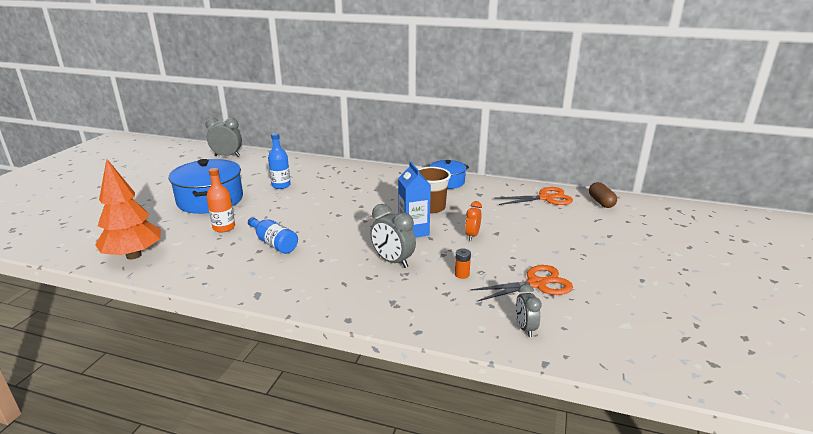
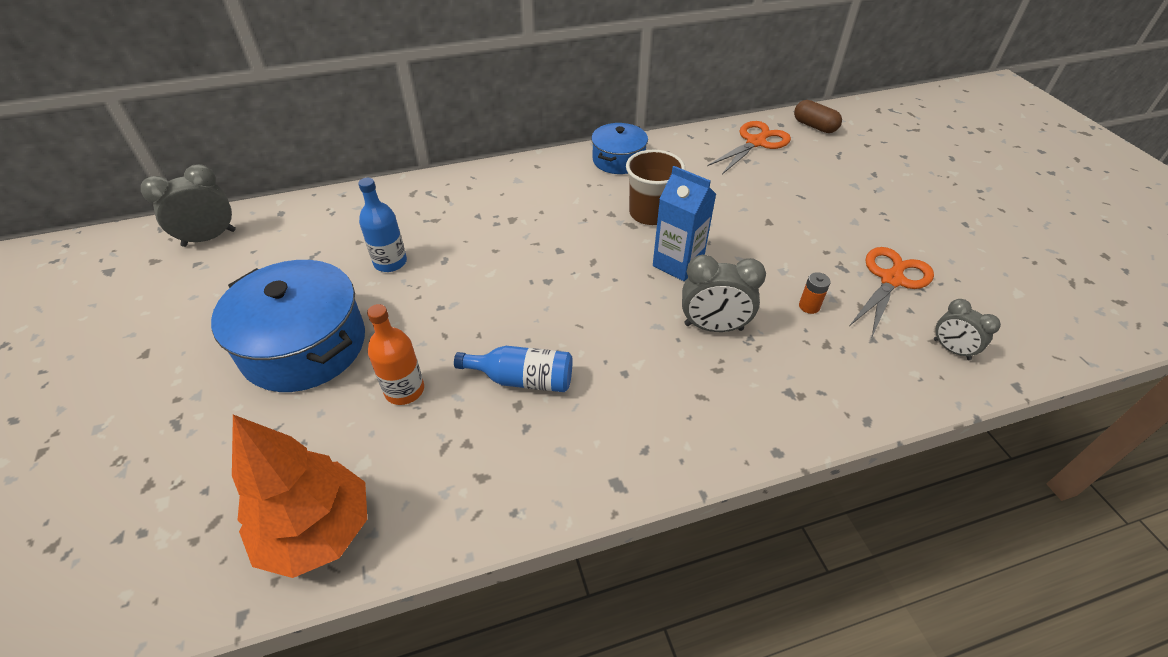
camera: 35 degrees left, 20 degrees up
orange clock [465,201,482,241] -> none

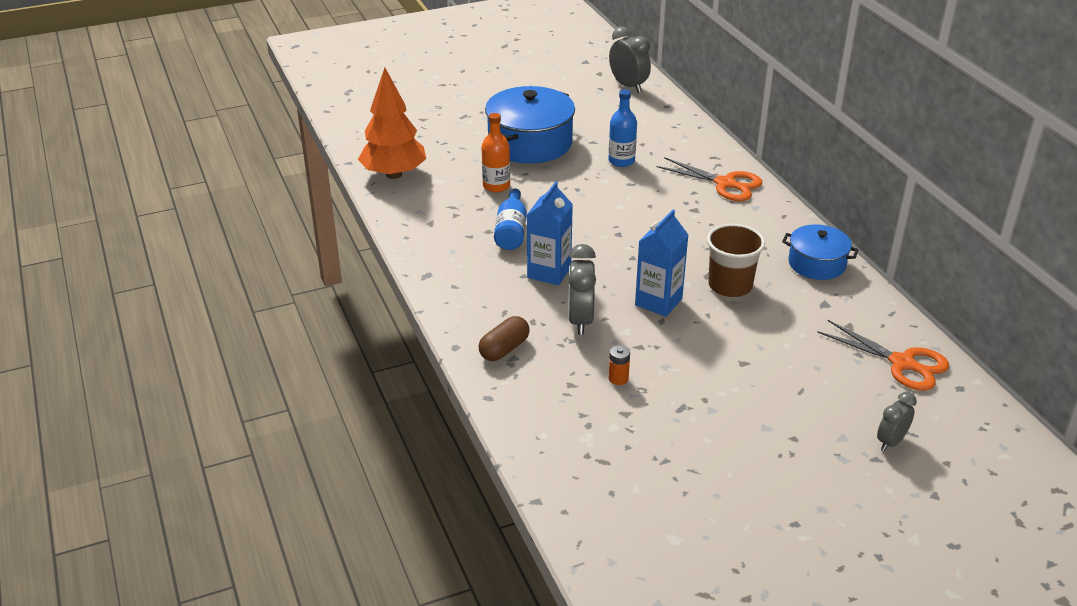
camera: 85 degrees right, 10 degrees down
brown capsule [794,100,842,133] -> brown capsule moved to [479,316,530,361]
orange scissors [849,247,934,337] -> orange scissors moved to [656,157,762,201]
grey clock [934,299,1001,360] -> grey clock moved to [877,392,917,451]
none -> blue carton [527,181,573,285]

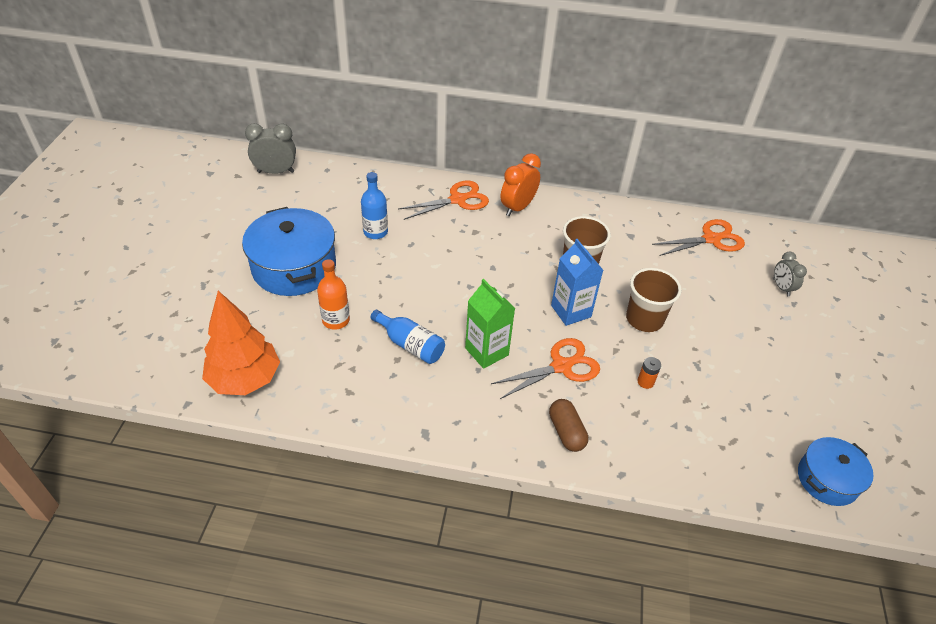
camera: 60 degrees left, 10 degrees up
blue carton [527,181,573,285] -> green carton [465,279,515,369]
grey clock [568,244,596,335] -> orange scissors [491,338,600,399]
blue pot [782,224,859,280] -> blue pot moved to [798,437,874,506]
none -> orange clock [501,153,541,216]
none -> brown cup [626,268,682,332]

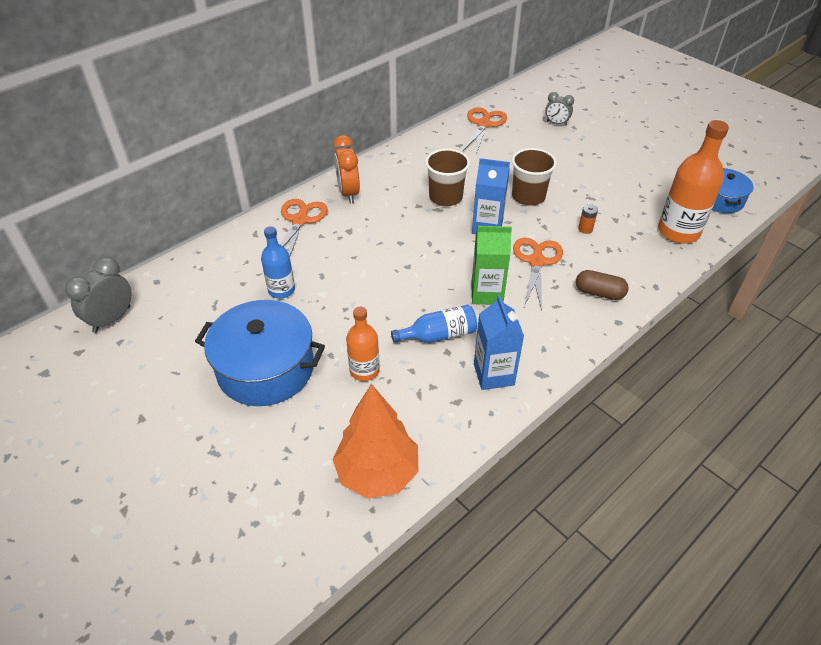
camera: 50 degrees left, 0 degrees up
none -> blue carton [474,295,524,390]
none -> orange bottle [658,120,729,244]

